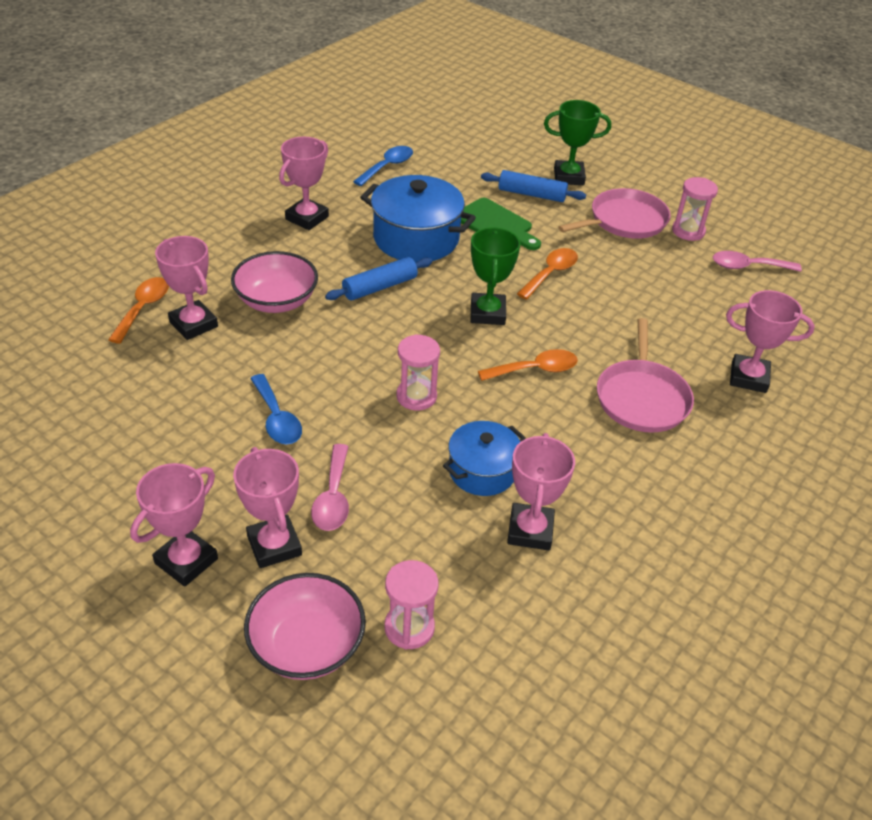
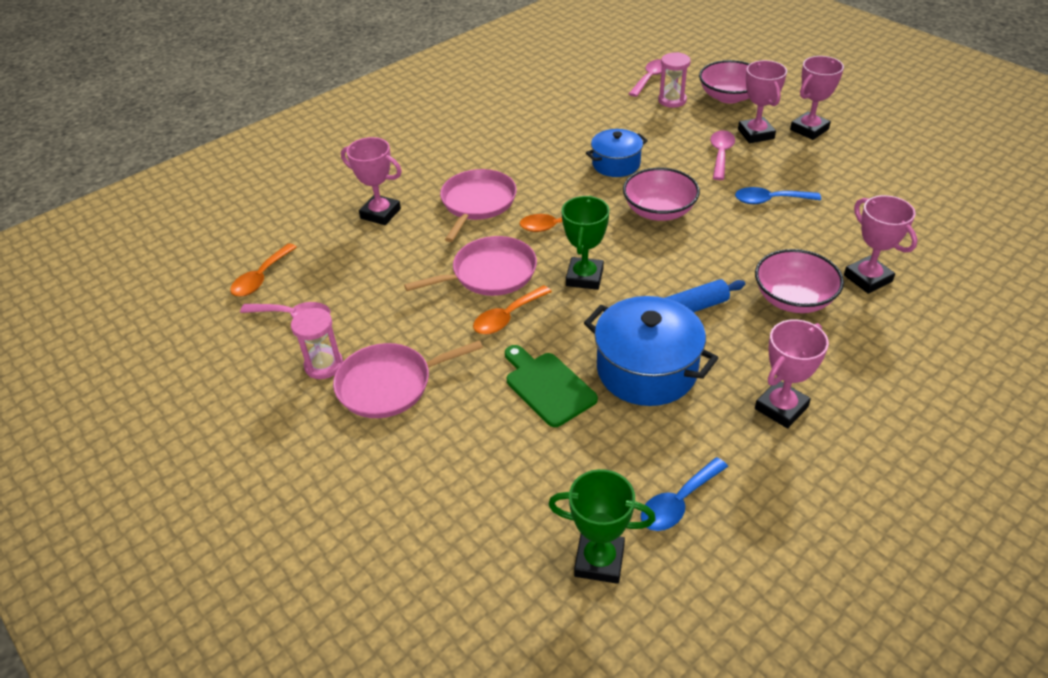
camera: 165 degrees left, 0 degrees up
orange spoon [108,277,169,344] -> orange spoon moved to [230,243,297,297]
blue spoon [250,374,302,444] -> blue spoon turned 75 degrees counterclockwise [735,187,821,204]
pink hourglass [397,334,440,410] -> pink bowl [623,168,700,221]
blue rolling pin [481,170,586,202] -> none
pink trophy [507,433,575,550] -> none
green trophy [544,100,611,185] -> green trophy moved to [548,469,656,584]
none -> pink pan [404,236,537,296]
none -> pink spoon [629,59,662,97]

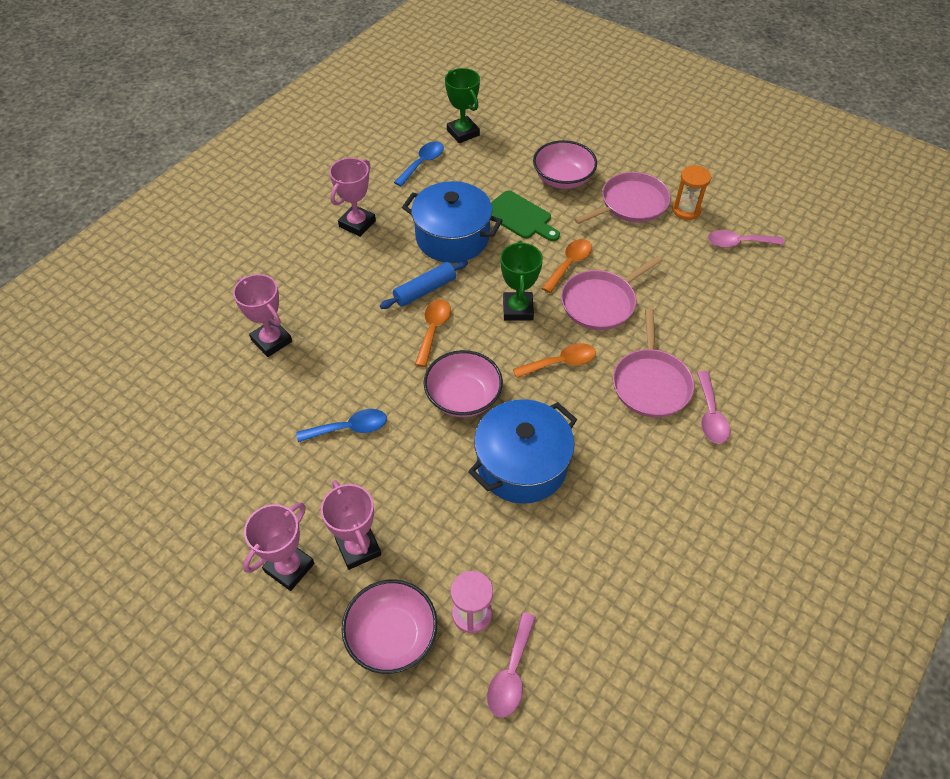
camera: 165 degrees right, 10 degrees up
orange spoon [230,243,297,297] -> orange spoon moved to [415,299,451,367]
pink hourglass [291,308,343,379] -> orange hourglass [672,165,711,220]
pink trophy [341,137,402,225] -> none
green trophy [548,469,656,584] -> green trophy turned 60 degrees clockwise [445,68,480,143]
blue pot [586,129,648,177] -> blue pot [468,399,577,504], size x1.61
pink spoon [710,130,735,180] -> pink spoon moved to [697,371,730,444]
pink bowl [755,249,844,313] -> pink bowl moved to [533,140,597,189]

